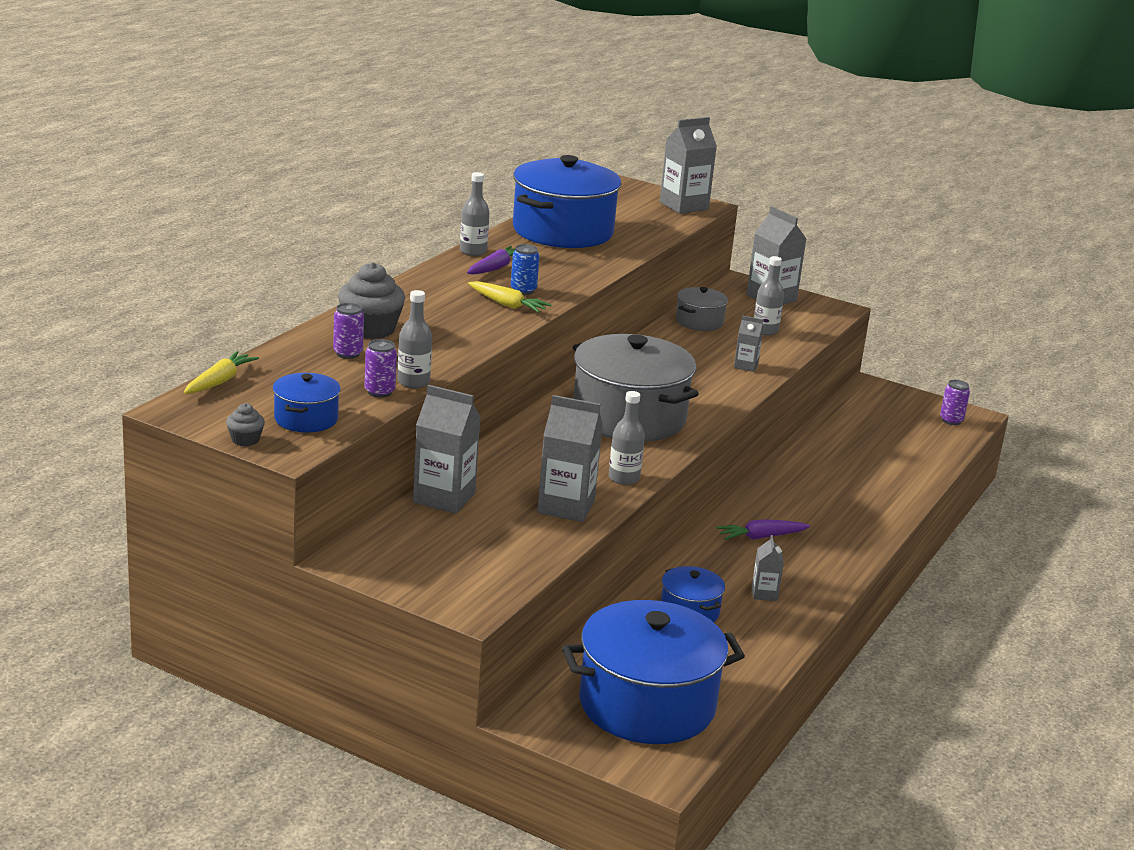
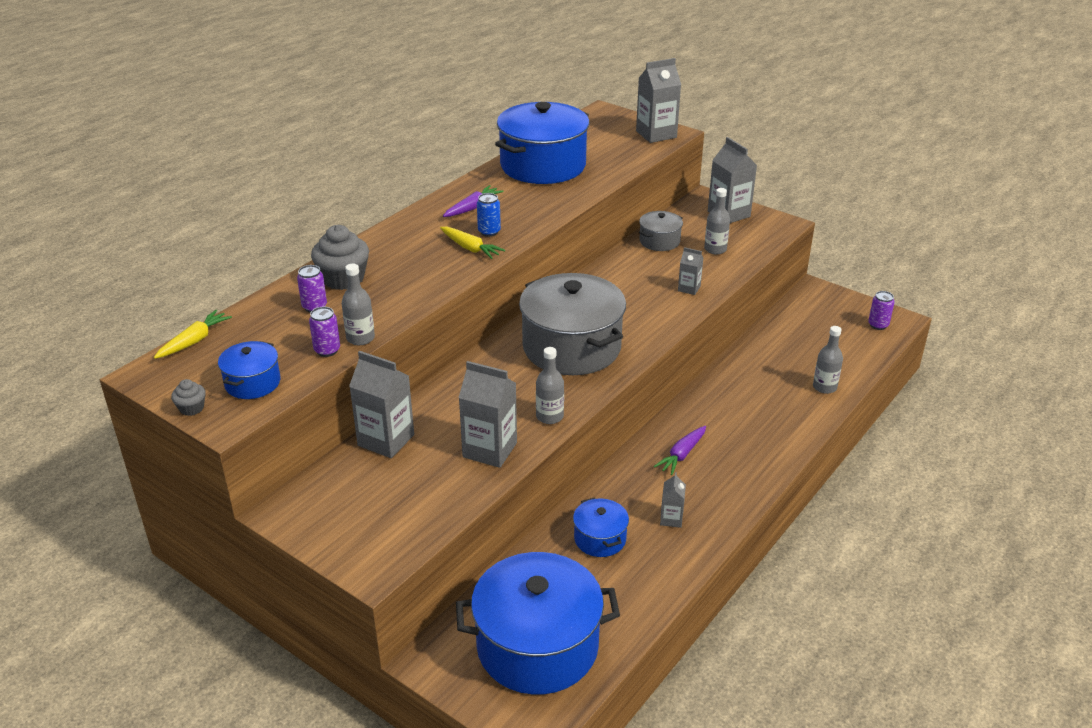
camera: 10 degrees right, 10 degrees up
grey bottle [460,172,489,256] -> grey bottle moved to [813,326,843,394]
purple carrot [716,519,810,540] -> purple carrot turned 45 degrees counterclockwise [654,426,706,475]

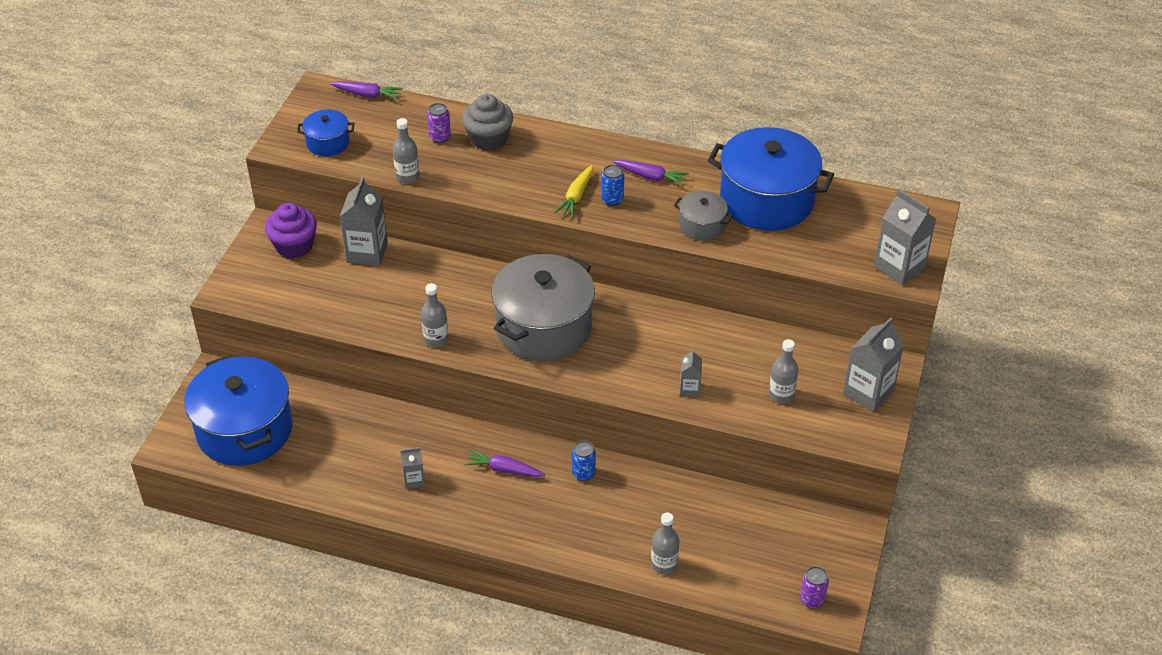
camera: 70 degrees right, 10 degrees up
yellow carrot [154,310,232,359] -> purple carrot [330,81,403,100]
grey cupcake [171,379,206,416] -> none
purple can [309,307,340,357] -> none
grey carton [459,361,517,468] -> none
blue pot [573,498,629,557] -> none
grey pot [639,211,683,251] -> grey pot moved to [674,191,733,241]
none -> purple cupcake [265,203,317,258]
none -> blue can [572,441,596,481]

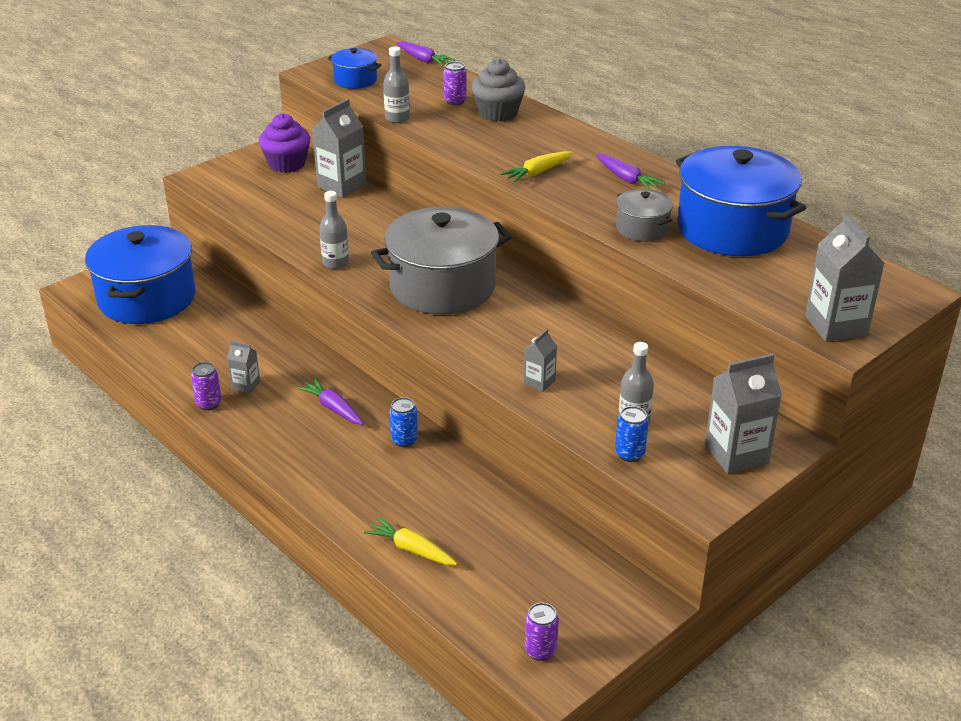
camera: 30 degrees right, 10 degrees down
blue can [601,165,624,206] -> blue can moved to [615,406,649,462]
grey bottle [651,513,679,575] -> yellow carrot [364,517,457,565]
none -> purple can [191,362,222,410]

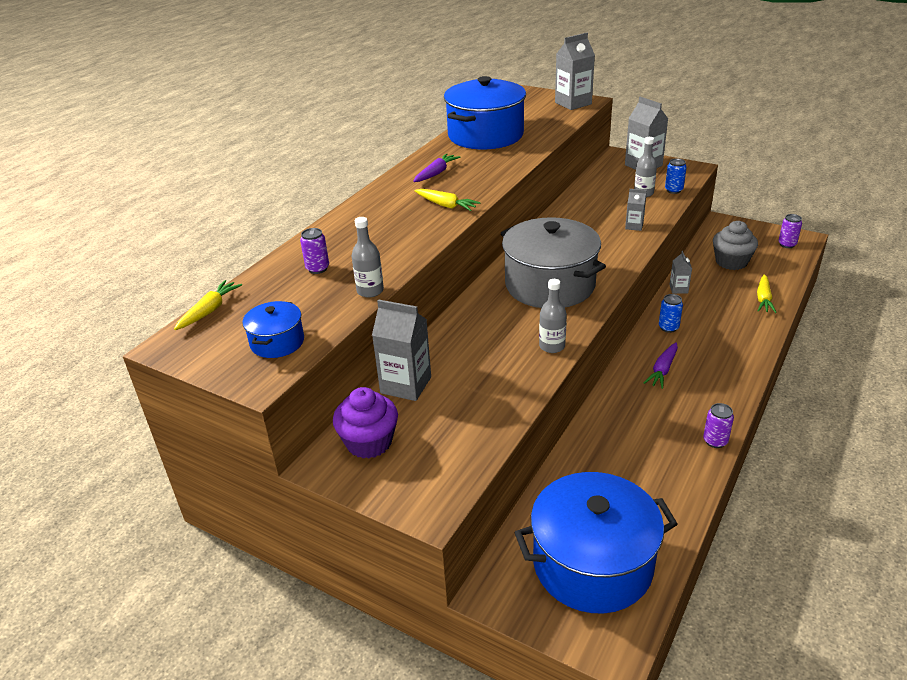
camera: 105 degrees left, 0 degrees up
grey carton [227,341,260,394] -> grey carton moved to [669,251,692,294]
purple carrot [397,41,455,66] -> yellow carrot [174,280,242,330]
grey cupcake [472,59,525,122] -> grey cupcake moved to [713,221,758,270]
grey pot [616,189,673,242] -> none

